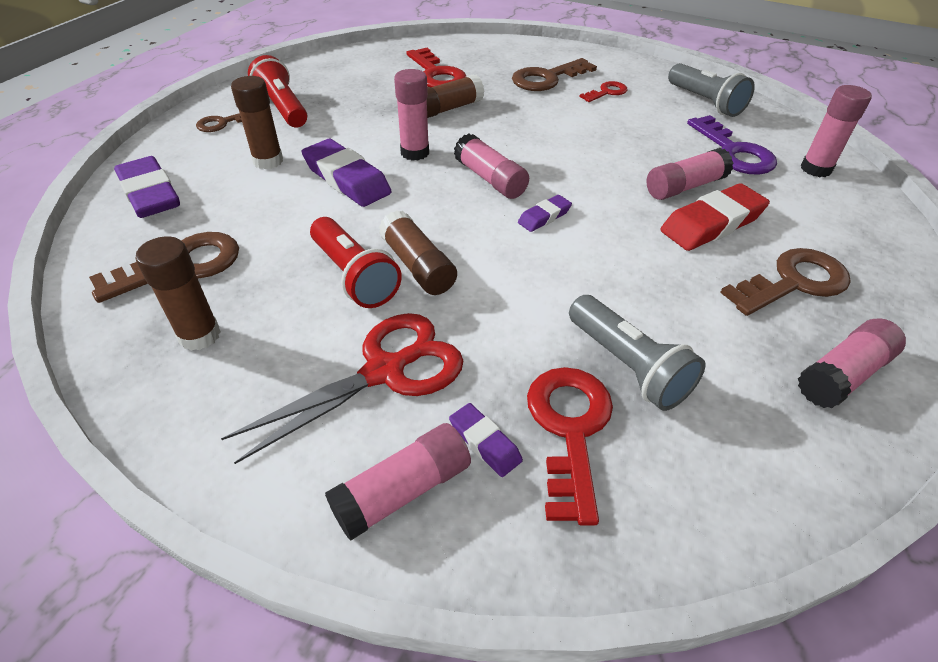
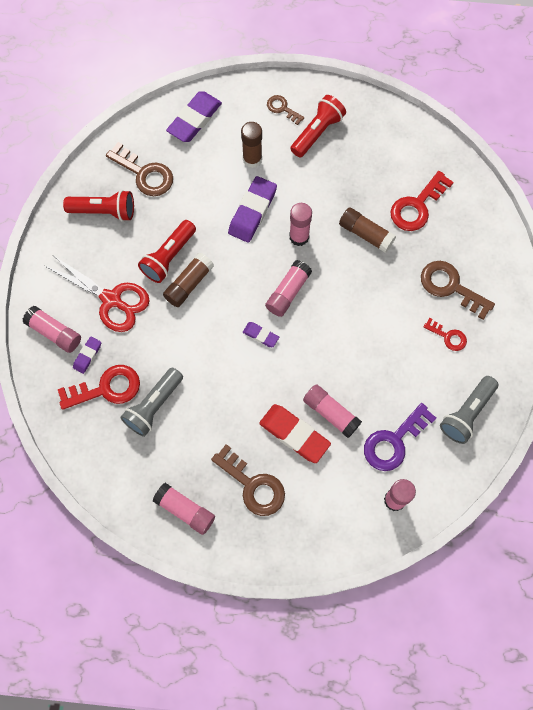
camera: 70 degrees right, 25 degrees up
brown glue stick [136,236,221,351] -> red flashlight [63,190,134,221]

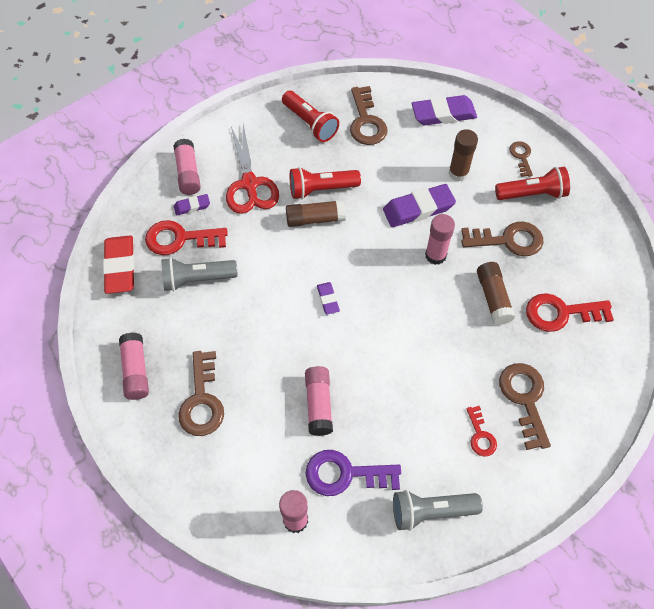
camera: 45 degrees right, 10 degrees down
red key [58,365,140,410] -> red key turned 150 degrees clockwise [145,220,228,255]
red eraser [259,404,331,463] -> red eraser moved to [103,235,135,294]
pink glue stick [265,260,312,317] -> none
none -> brown key [461,221,543,256]

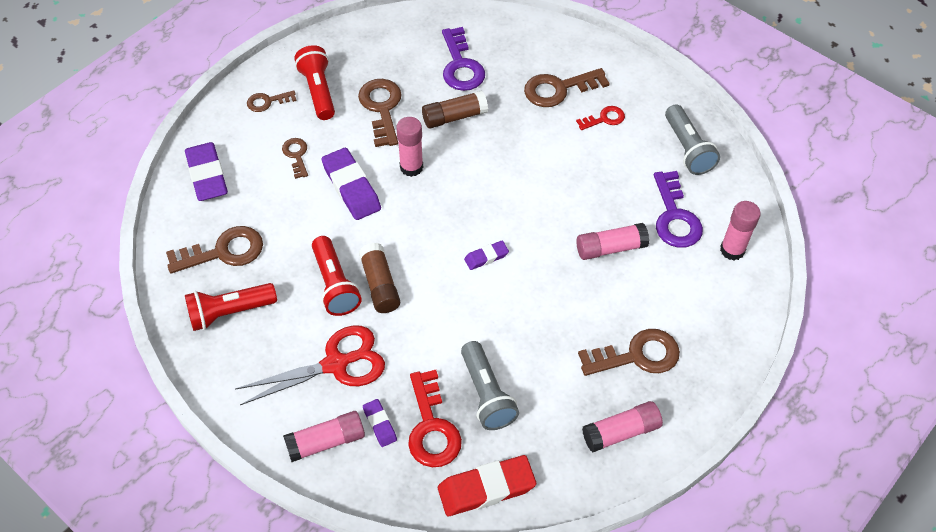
camera: 100 degrees left, 5 degrees down
red flashlight [282,91,339,142] -> red flashlight turned 150 degrees counterclockwise [185,283,277,331]
brown glue stick [449,129,478,182] -> brown key [282,138,308,179]
red key [526,293,614,332] -> purple key [442,27,485,91]

